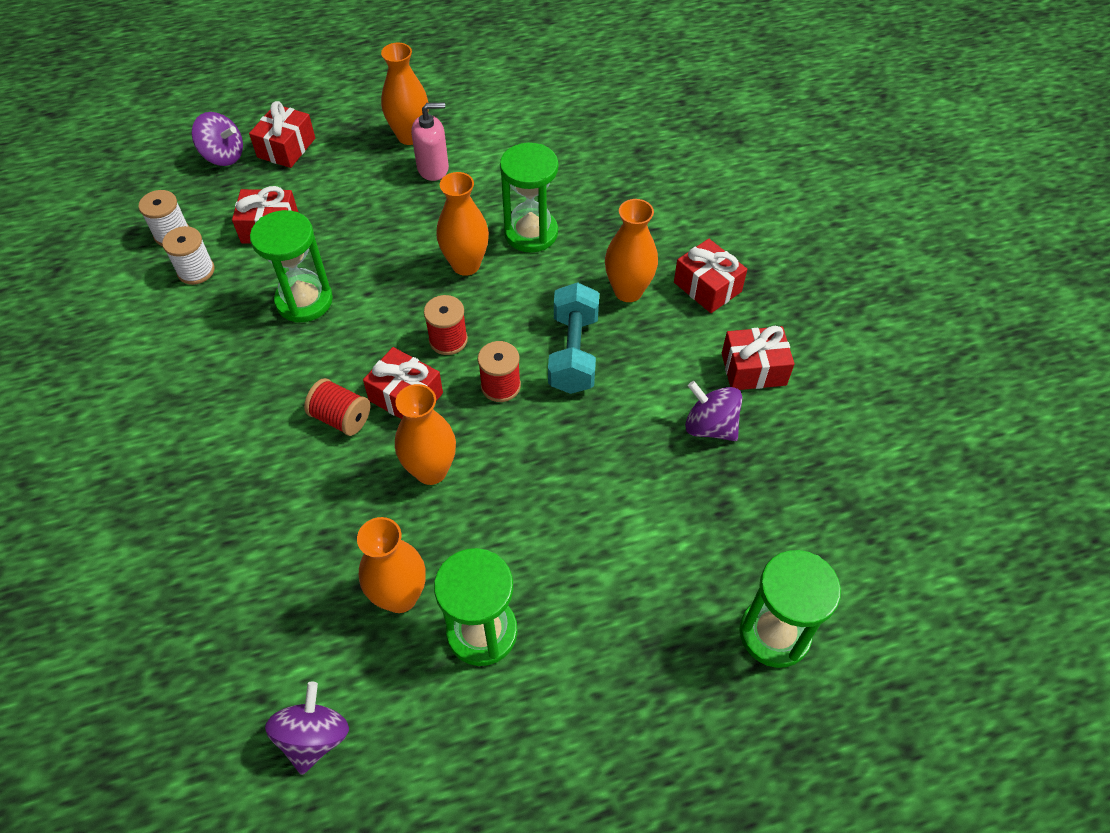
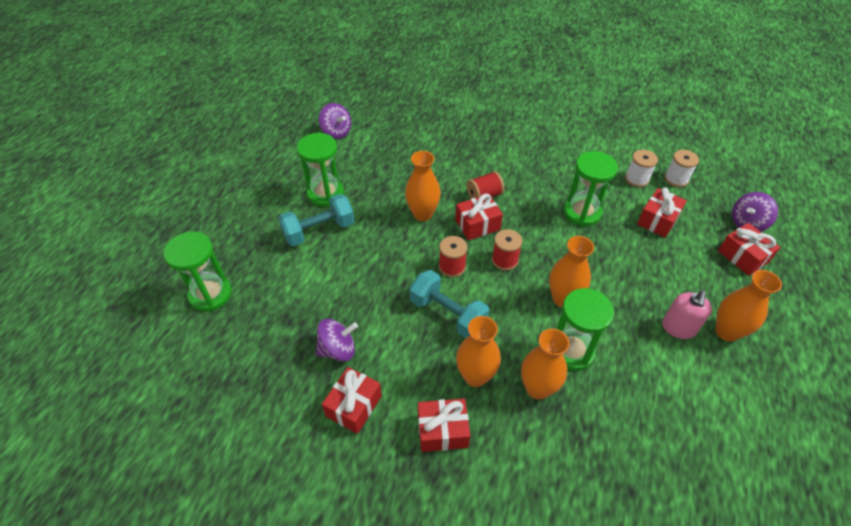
camera: 125 degrees right, 5 degrees down
orange vase [357,517,426,613] -> orange vase moved to [521,329,569,400]
none -> turquoise dumbbell [278,194,354,246]

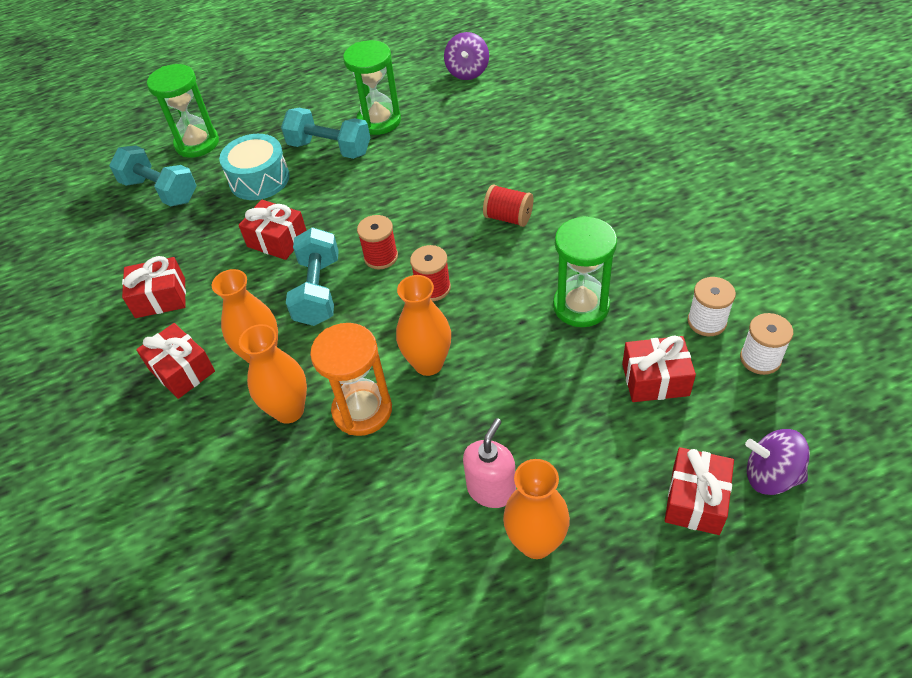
camera: 55 degrees right, 0 degrees up
purple spinning top [316,319,358,361] -> none
orange vase [405,151,441,221] -> none
red gift [455,194,503,240] -> red gift moved to [239,200,307,260]
green hourglass [557,288,614,371] -> orange hourglass [310,323,392,436]
pink soap dispenser [662,290,712,339] -> pink soap dispenser turned 135 degrees clockwise [463,418,516,508]
none -> turquoise dumbbell [109,145,196,206]
none -> turquoise drum [219,134,290,200]

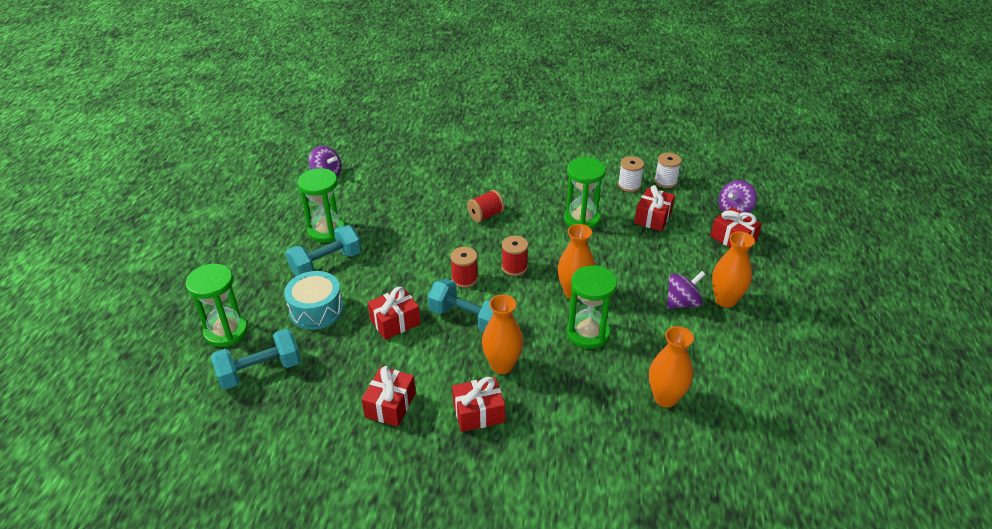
camera: 65 degrees left, 10 degrees down
orange vase [239,324,307,424] -> orange vase moved to [649,326,694,408]
orange hourglass [310,323,392,436] -> green hourglass [567,265,617,349]
pink soap dispenser [463,418,516,508] -> purple spinning top [666,271,706,309]

